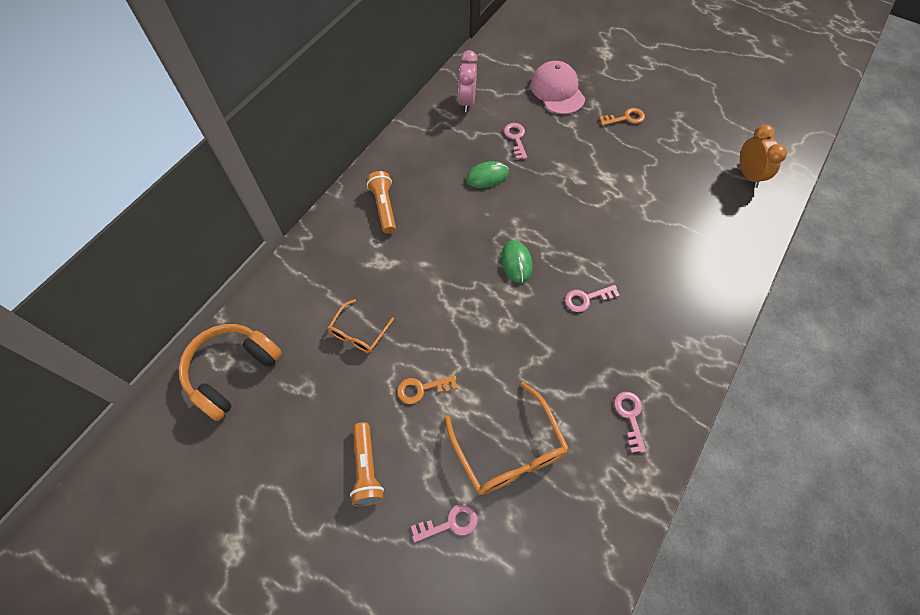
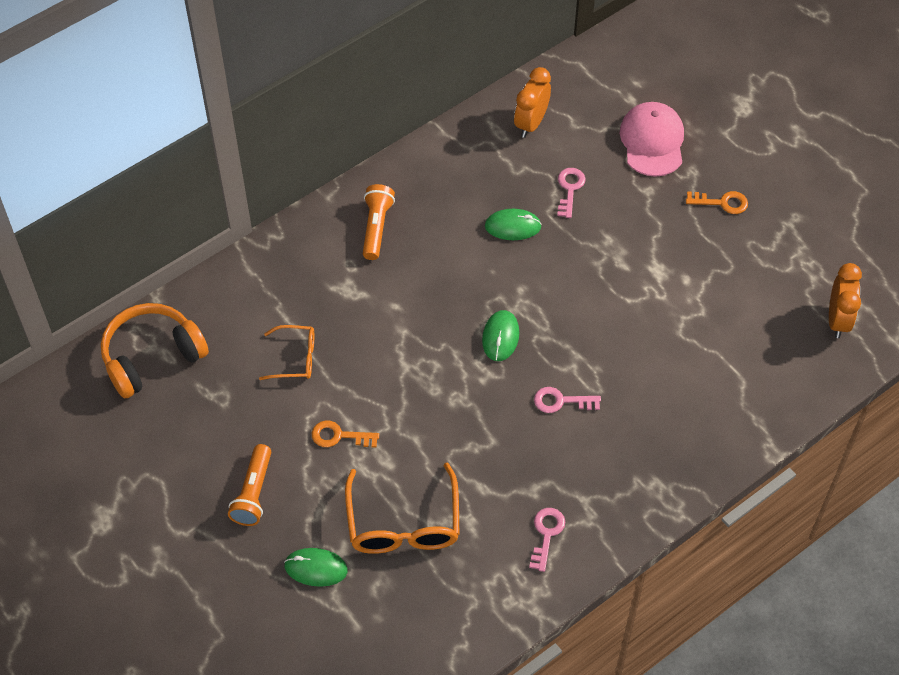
camera: 20 degrees right, 5 degrees down
orange glasses [328,299,394,353] -> orange glasses turned 135 degrees counterclockwise [259,325,314,380]
pink key [411,503,478,543] -> green mouse [284,548,348,587]
pink clock [458,50,478,112] -> orange clock [514,67,551,138]

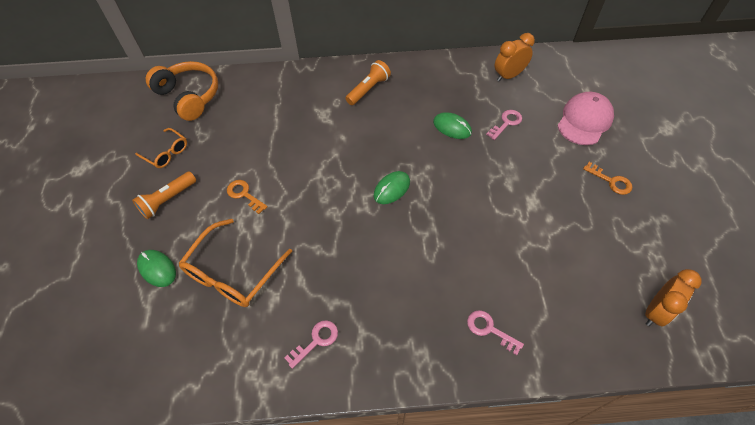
camera: 35 degrees right, 0 degrees up
orange headphones [101,303,209,398] -> orange headphones turned 45 degrees clockwise [146,61,218,121]
orange glasses [259,325,314,380] -> orange glasses moved to [135,128,187,168]
pink key [534,387,601,413] -> pink key moved to [467,310,524,355]

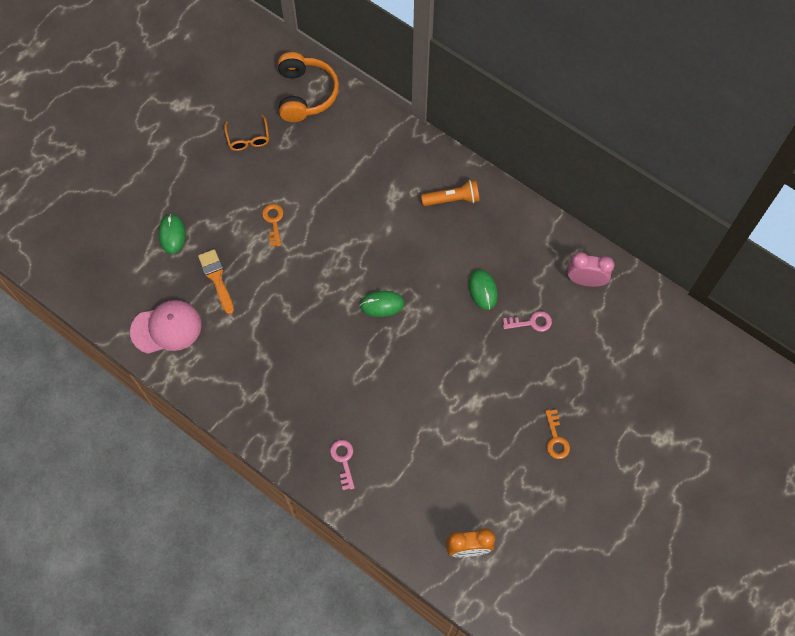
camera: 40 degrees right, 10 degrees up
orange flashlight [132,171,196,219] -> none
orange glasses [178,219,292,307] -> orange brush [198,249,234,314]
pink key [284,320,338,369] -> none
orange clock [494,33,535,81] -> pink clock [567,252,615,287]
pink cap [557,92,614,145] -> pink cap moved to [130,300,202,354]

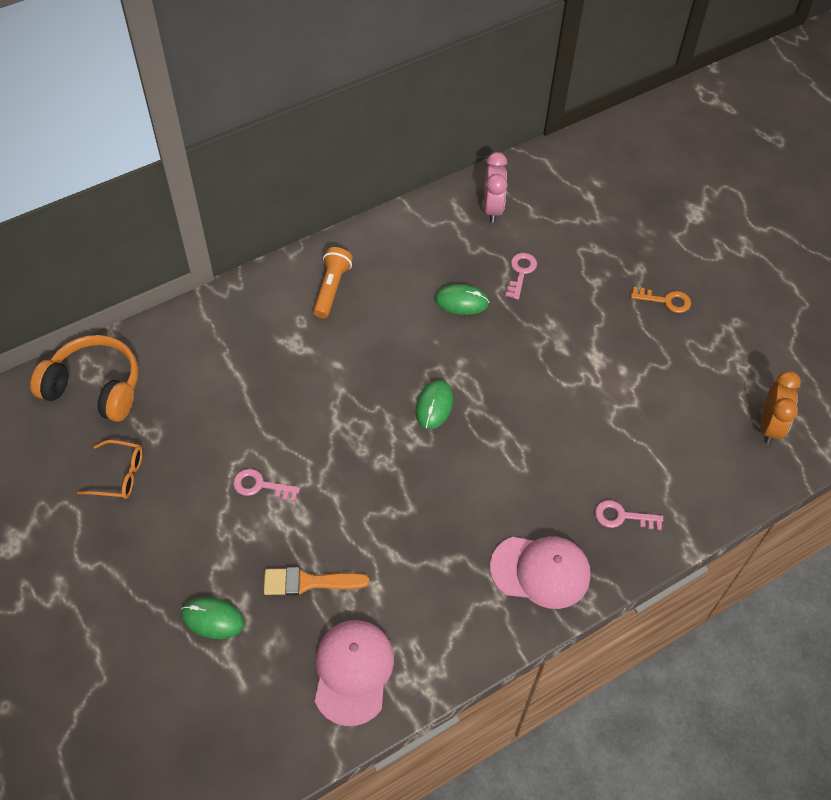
camera: 70 degrees left, 10 degrees down
orange key [262,204,283,247] -> pink key [233,469,300,502]
pink clock [567,252,615,287] -> pink clock turned 150 degrees clockwise [484,152,507,223]
none -> pink cap [490,536,591,609]

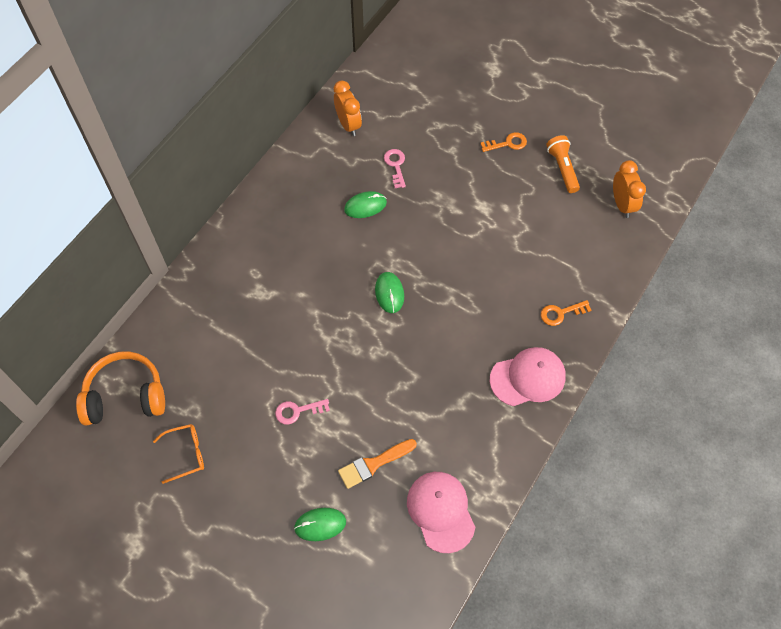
camera: 25 degrees left, 5 degrees up
orange flashlight [313,247,353,319] -> orange flashlight moved to [546,135,580,193]
pink clock [484,152,507,223] -> orange clock [334,80,362,136]
pink key [595,500,663,530] -> orange key [541,300,591,326]

